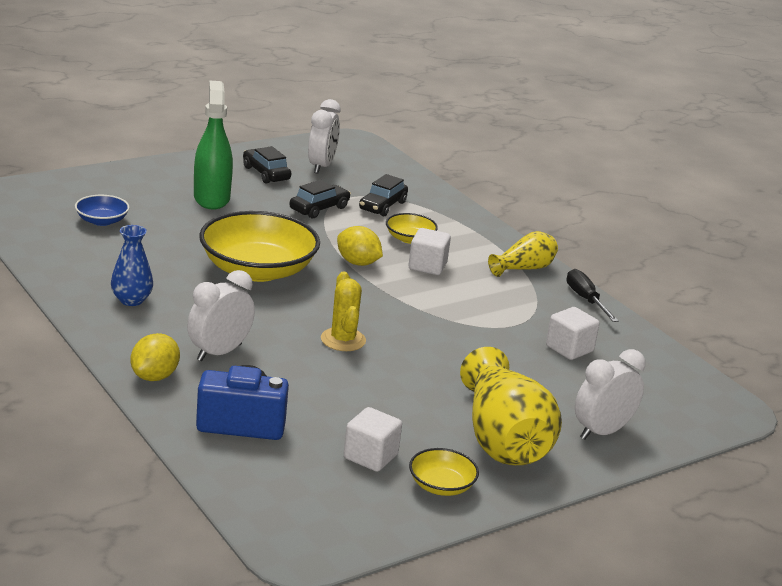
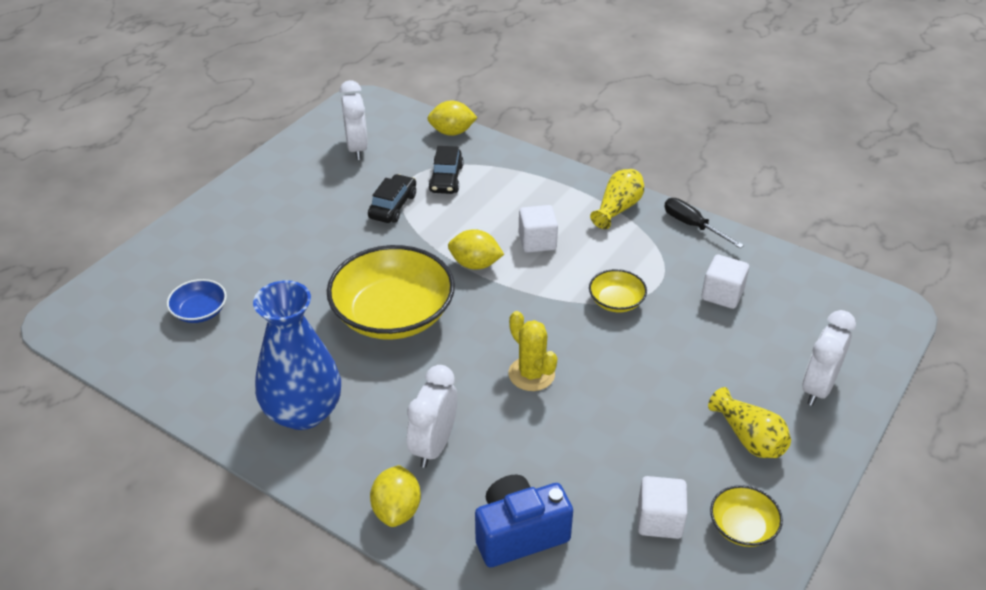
camera: 20 degrees left, 15 degrees up
blue vase [111,225,153,306] -> blue vase [253,280,341,430], size x1.84
green spray bottle [194,81,233,210] -> none
black car [243,146,291,184] -> none
yellow bowl [386,213,438,244] -> yellow bowl moved to [589,269,647,312]
yellow vase [460,347,562,465] -> yellow vase [708,387,791,458], size x0.54
none -> yellow lemon [427,100,478,136]

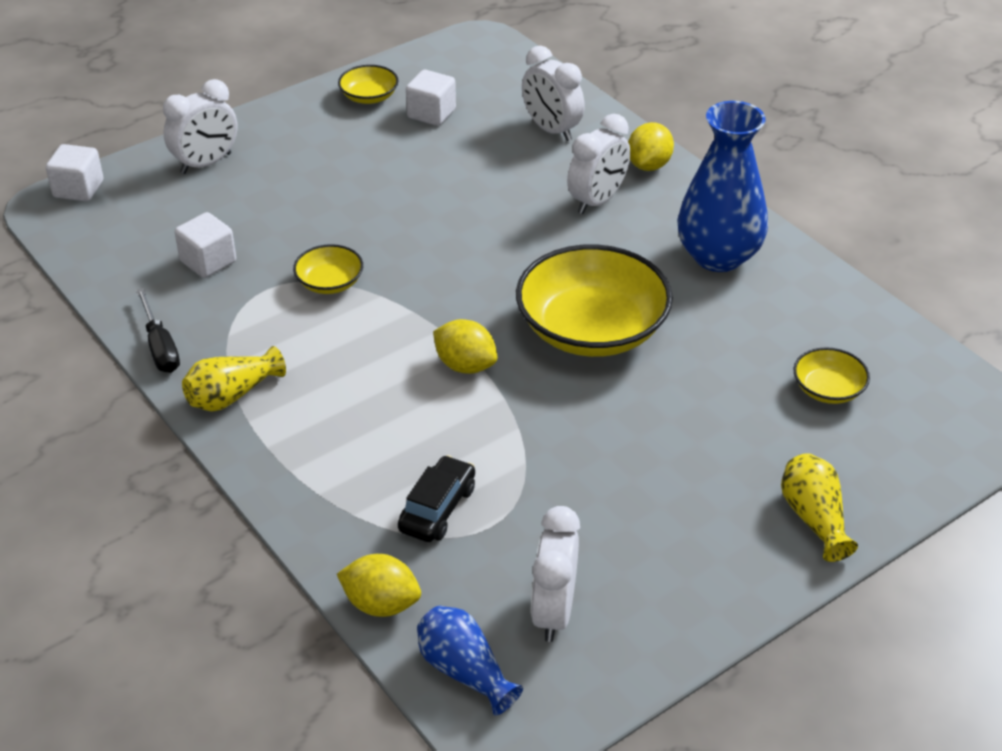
camera: 160 degrees left, 0 degrees up
blue bowl [167,279,227,323] -> yellow bowl [793,347,870,404]
black car [368,174,416,223] -> none
blue camera [475,475,573,567] -> white clock [522,46,585,141]
yellow cactus [508,311,557,391] -> none
white cube [519,205,558,253] -> white cube moved to [46,144,103,202]
yellow vase [708,387,791,458] -> yellow vase moved to [781,453,858,562]
none -> blue vase [417,606,523,716]

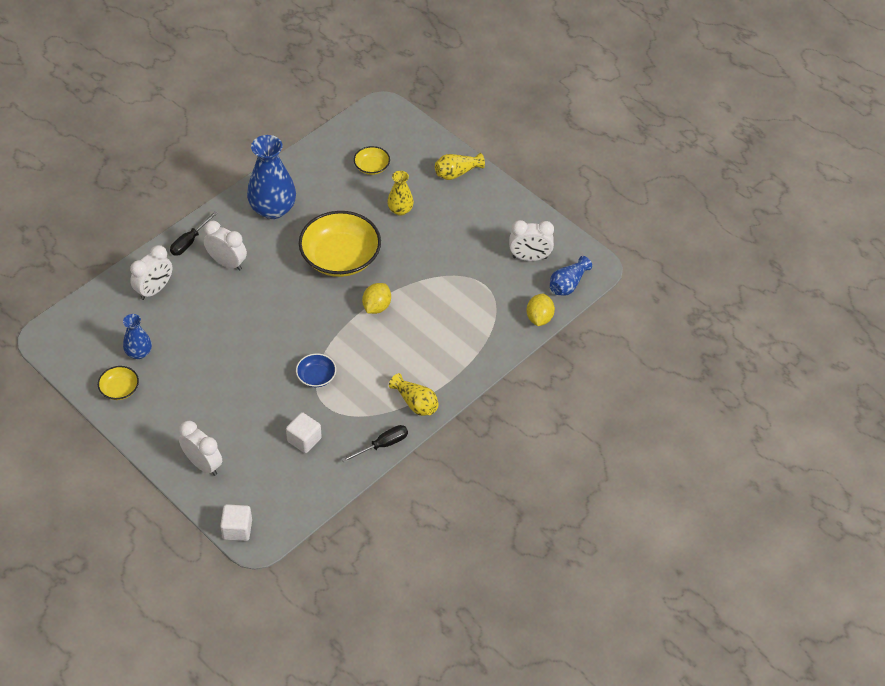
camera: 100 degrees left, 10 degrees up
yellow bowl [293,244,363,294] -> blue bowl [296,353,336,387]
black car [398,455,475,542] -> none
white cube [406,70,456,126] -> blue vase [123,314,152,359]
yellow lemon [628,122,674,171] -> black screwdriver [170,211,218,256]
none -> yellow vase [387,171,414,216]

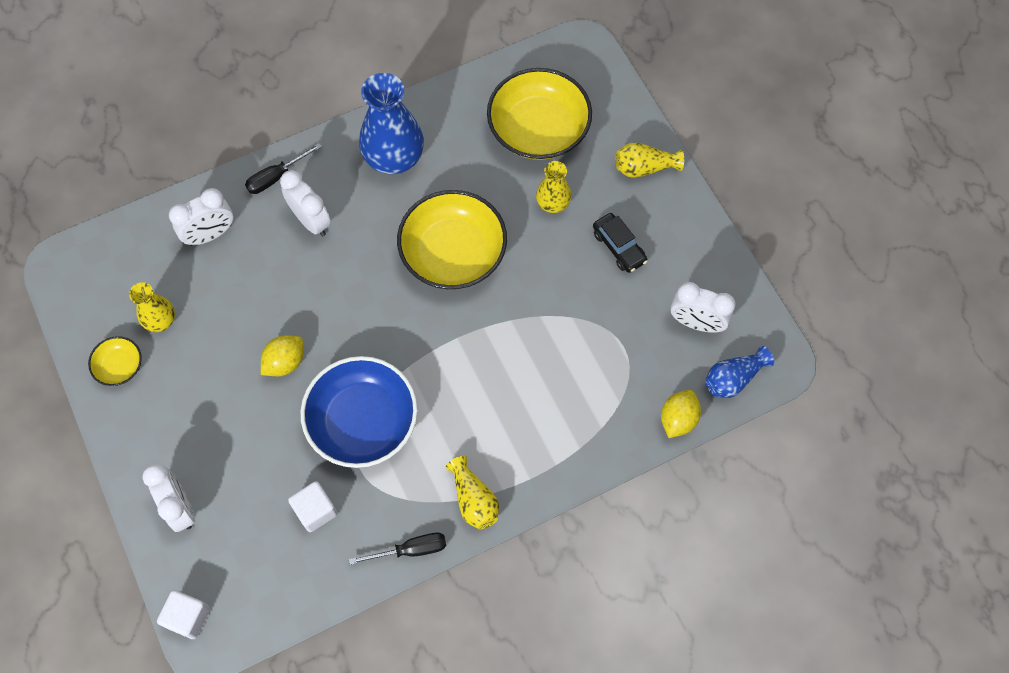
camera: 20 degrees right, 15 degrees up
blue vase [123,314,152,359] -> yellow vase [129,282,175,332]
blue bowl [296,353,336,387] -> blue bowl [300,356,418,468], size x2.14
yellow bowl [354,146,390,175] -> yellow bowl [487,68,592,160], size x2.14
yellow lemon [362,283,391,314] -> yellow lemon moved to [261,335,304,376]
none -> black car [593,213,648,273]

